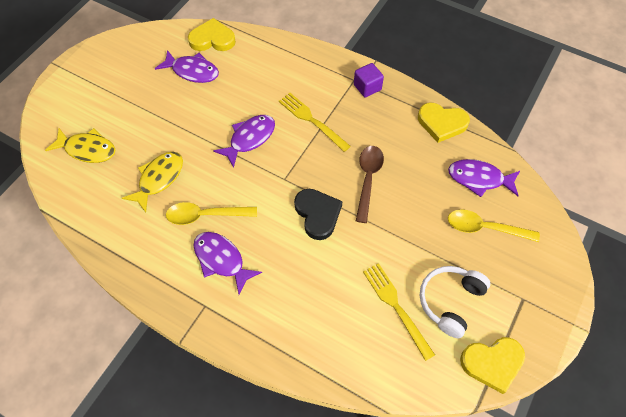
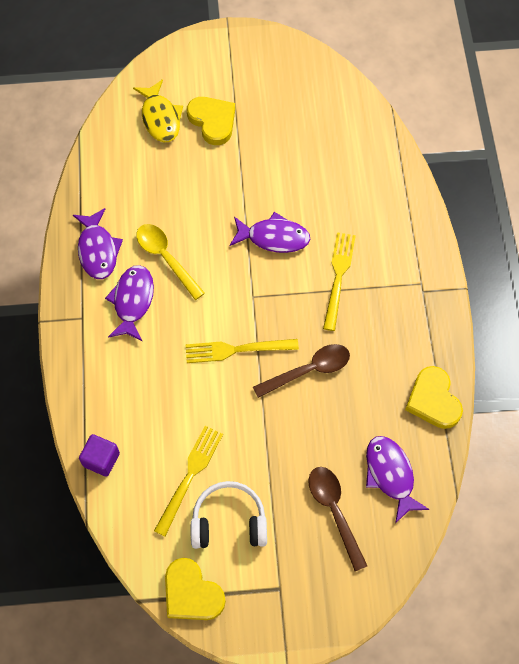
camera: 55 degrees right, 5 degrees up
yellow fish [122,152,183,212] -> none
purple fish [155,50,219,83] -> purple fish moved to [73,208,123,279]
yellow heart [188,18,236,51] -> yellow heart moved to [187,97,235,145]
black heart [294,189,343,240] -> yellow fork [186,339,299,363]
purple cube [354,63,384,98] -> purple cube moved to [79,434,120,477]
yellow spoon [448,209,540,242] -> brown spoon [308,467,367,571]

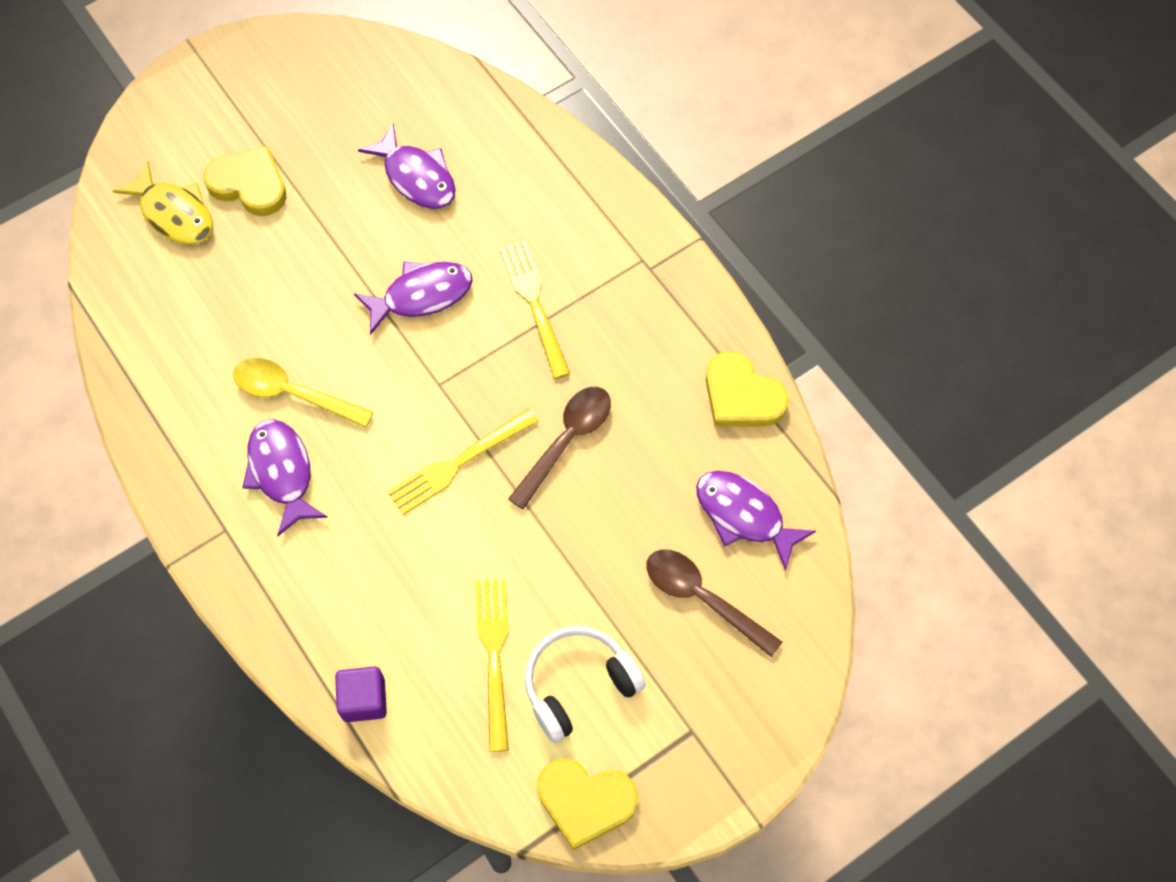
camera: 30 degrees left, 0 degrees up
purple fish [73,208,123,279] -> purple fish moved to [358,123,456,209]

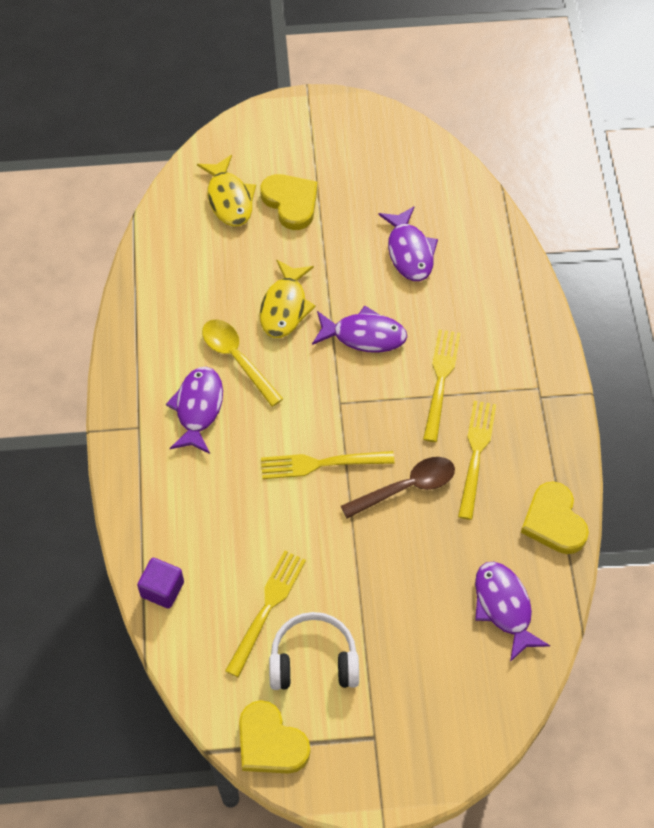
camera: 30 degrees right, 5 degrees down
brown spoon [646,549,783,657] -> none
none -> yellow fish [260,259,316,338]
none -> yellow fork [458,401,496,520]

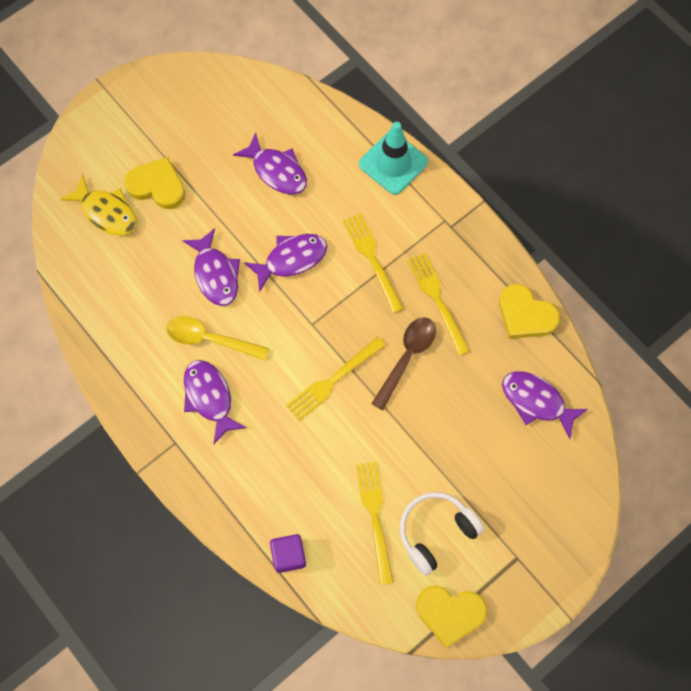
camera: 35 degrees left, 10 degrees up
yellow fish [260,259,316,338] -> purple fish [182,228,240,306]
none -> turquoise traffic cone [359,122,428,195]

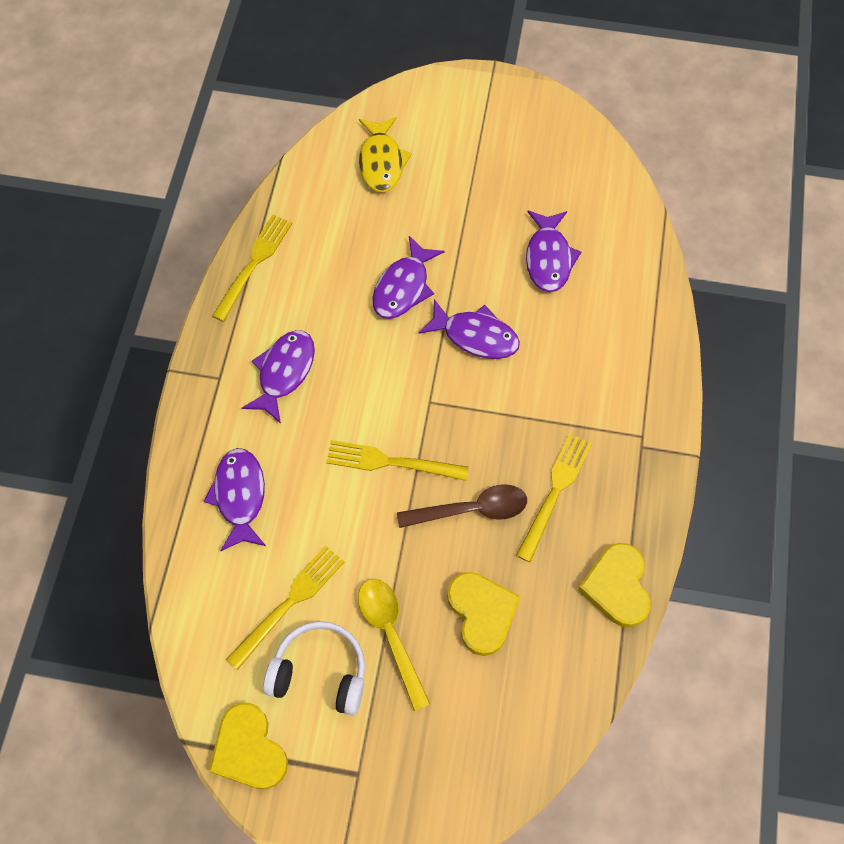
camera: 50 degrees right, 5 degrees down
yellow heart [124,157,185,209] -> yellow heart moved to [447,572,520,656]
yellow spoon [166,316,269,360] -> yellow spoon moved to [358,579,430,711]
purple cube [270,534,306,573] -> none
yellow fork [343,213,404,313] -> yellow fork moved to [212,215,292,322]
turquoise traffic cone [359,122,428,195] -> none
purple fish [502,371,588,439] -> purple fish moved to [204,448,266,551]

